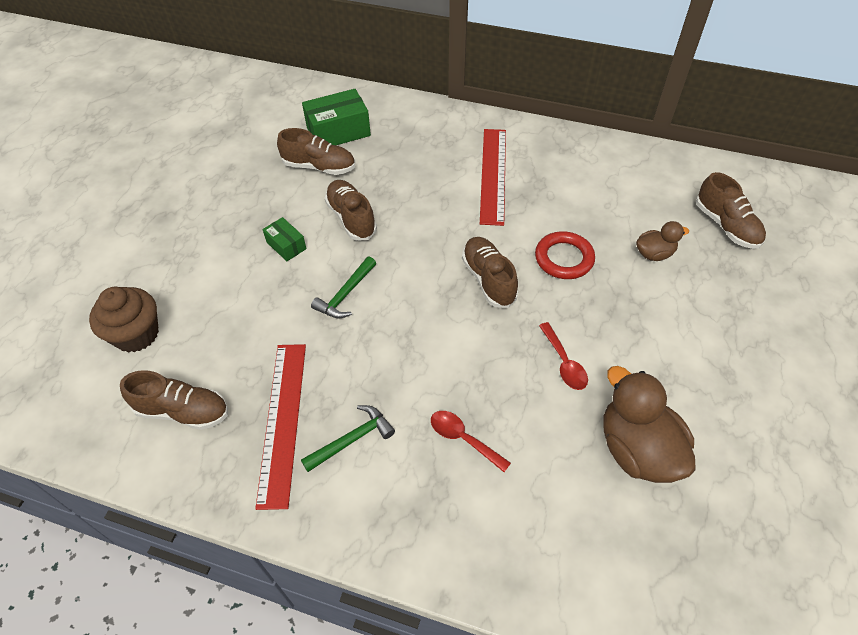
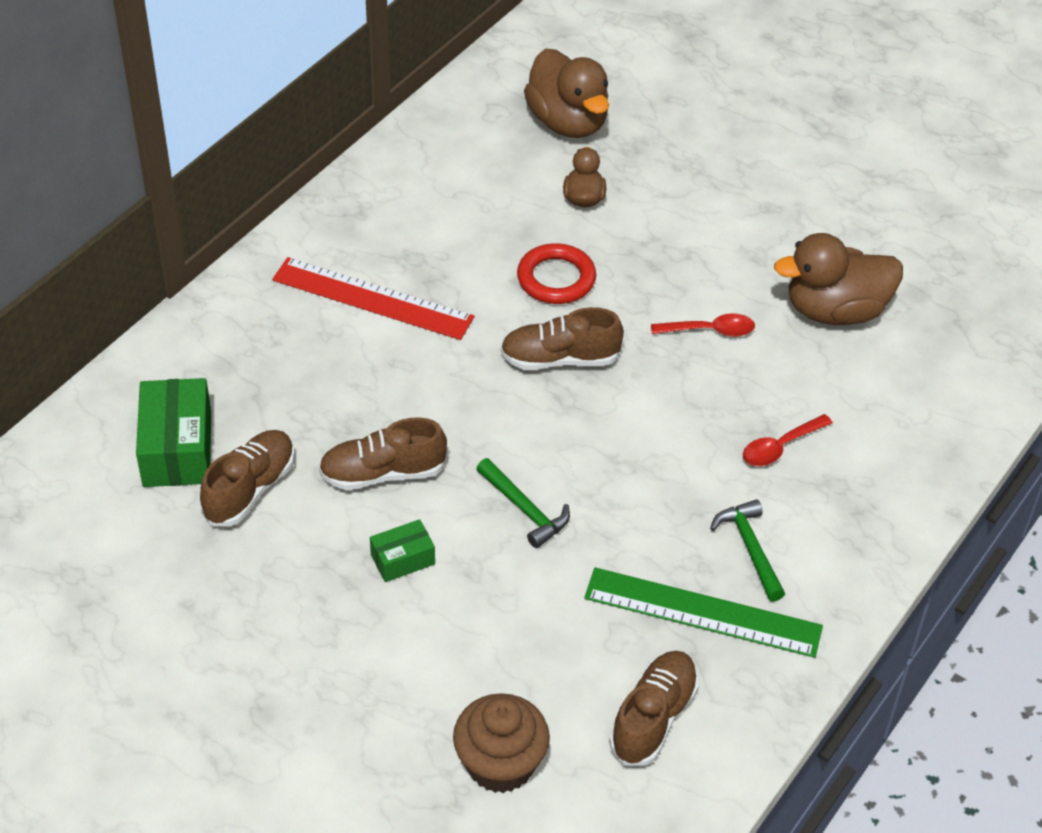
camera: 75 degrees left, 5 degrees down
red ruler [255,344,306,510] -> green ruler [584,567,823,658]
brown shoe [696,172,766,249] -> brown duck [524,49,609,138]

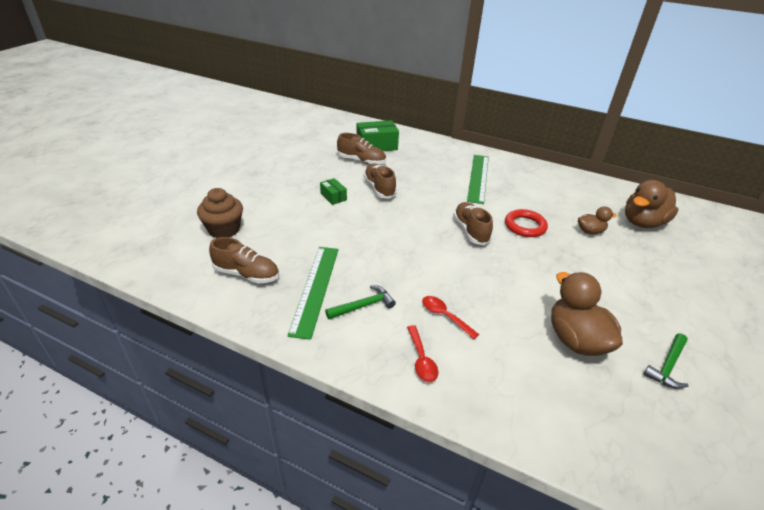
camera: 80 degrees right, 10 degrees down
red ruler [272,257,474,340] -> green ruler [467,155,489,204]
green hammer [476,458,570,548] -> green hammer moved to [643,334,689,389]
red spoon [651,313,755,337] -> red spoon moved to [407,325,438,382]

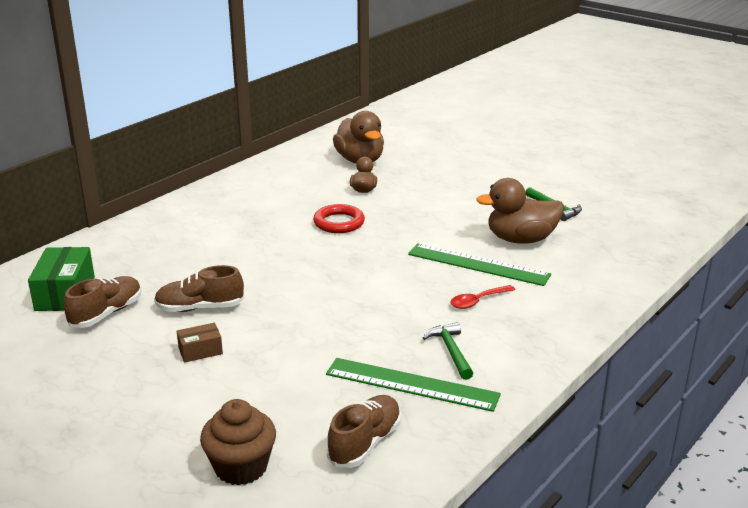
camera: 75 degrees left, 10 degrees down
green box [320,178,347,205] -> brown box [177,323,223,362]
red spoon [407,325,438,382] -> none
brown shoe [453,202,493,245] -> none
green ruler [467,155,489,204] -> green ruler moved to [408,243,551,286]

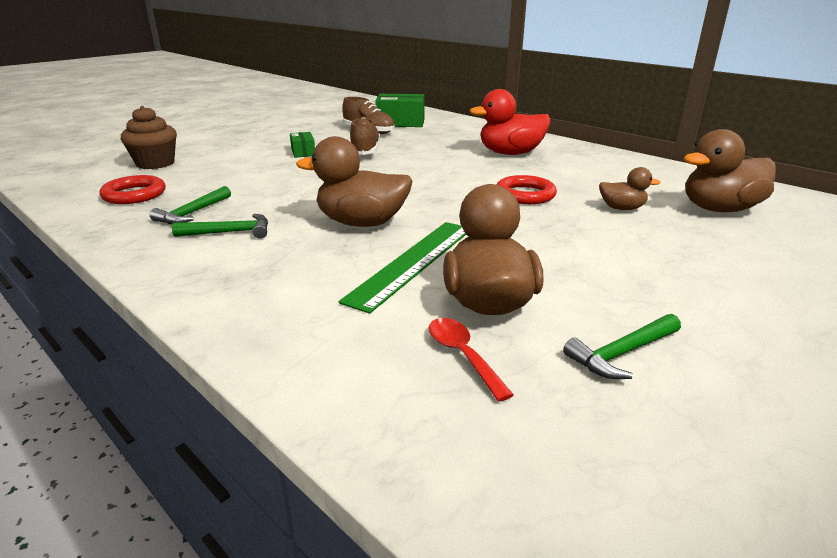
camera: 95 degrees right, 0 degrees up
brown box [177,323,223,362] -> green box [290,132,315,158]
green ruler [326,358,501,412] -> green hammer [150,186,231,224]
brown shoe [327,395,401,468] -> red ring [99,175,166,204]
red spoon [450,285,515,309] -> red spoon moved to [429,318,514,401]
none -> brown duck [296,136,413,227]
none -> red duck [469,89,550,155]

